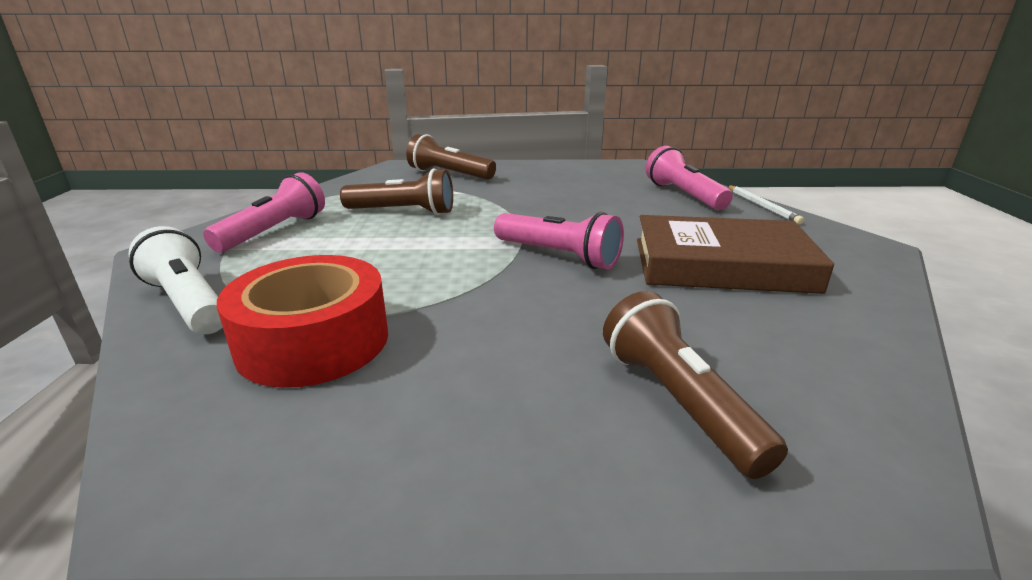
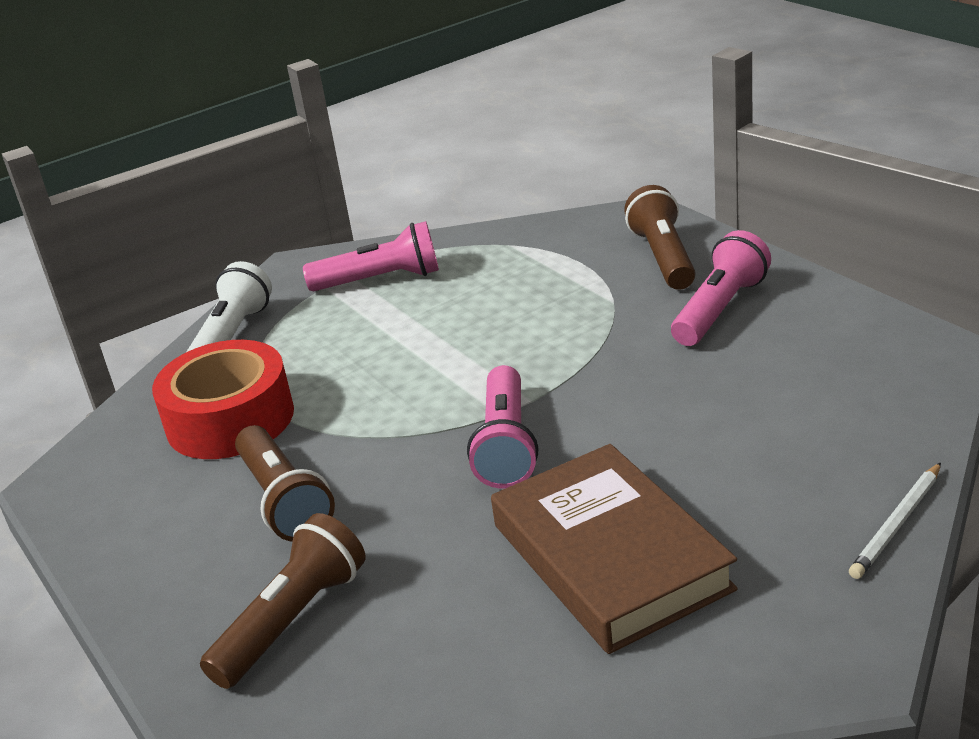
camera: 60 degrees right, 5 degrees up
brown flashlight [340,168,453,215] -> brown flashlight moved to [235,425,335,542]
pink flashlight [646,146,733,210] -> pink flashlight moved to [671,230,771,346]

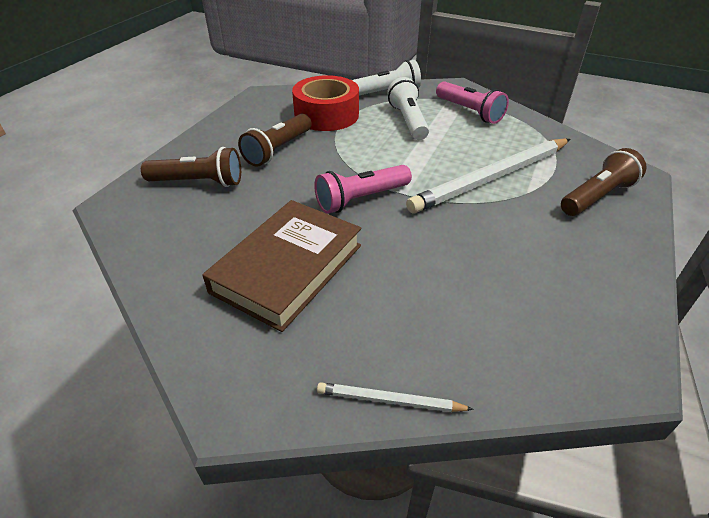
camera: 55 degrees right, 10 degrees up
pink flashlight [671,230,771,346] -> none
none -> white flashlight [387,77,429,140]
none -> white pencil [406,138,570,213]

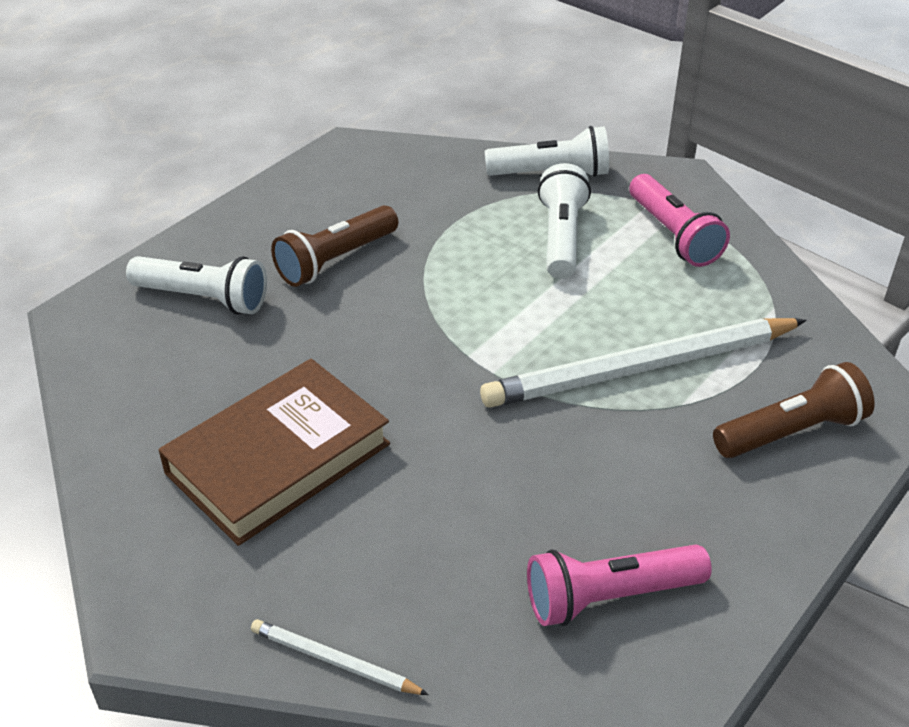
camera: 15 degrees right, 0 degrees up
brown flashlight [141,147,241,187] -> white flashlight [126,256,267,315]
red tape [292,75,359,131] -> none
pink flashlight [314,165,412,214] -> pink flashlight moved to [527,544,712,626]

